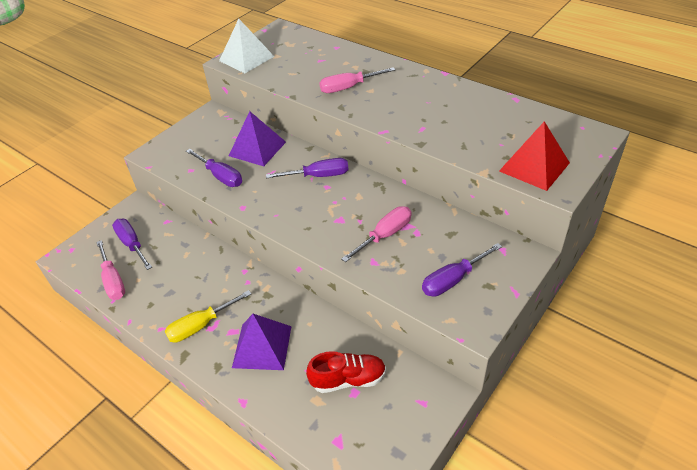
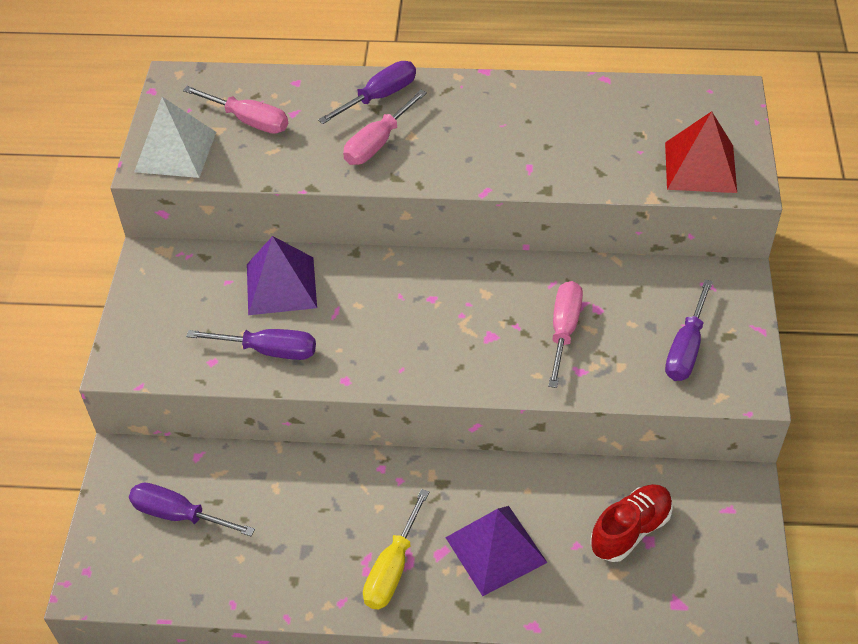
camera: 35 degrees left, 5 degrees up
pink screwdriver [96,240,125,300] -> pink screwdriver moved to [183,86,288,134]
purple screwdriver [266,158,349,178] -> purple screwdriver moved to [318,61,416,124]

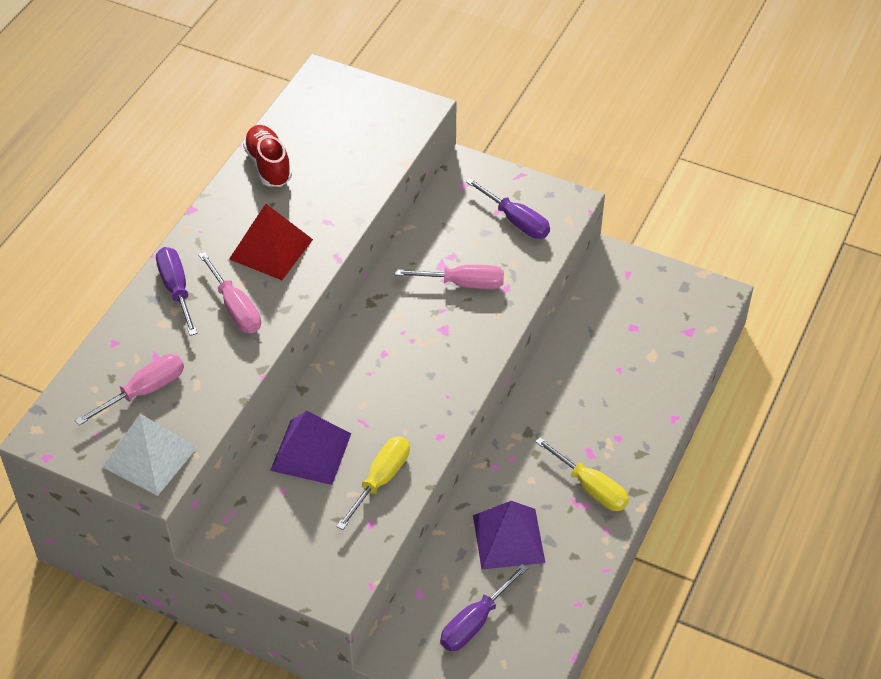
camera: 70 degrees left, 0 degrees up
purple screwdriver [186,329,316,360] -> yellow screwdriver [336,437,410,530]
purple pyramid [445,506,547,596] -> purple pyramid moved to [473,501,545,569]
pink screwdriver [548,281,583,388] -> pink screwdriver turned 150 degrees clockwise [395,265,504,289]
red shoe [590,484,673,562] -> red shoe moved to [243,125,292,187]
red pyramid [665,111,737,193] -> red pyramid moved to [229,204,313,280]

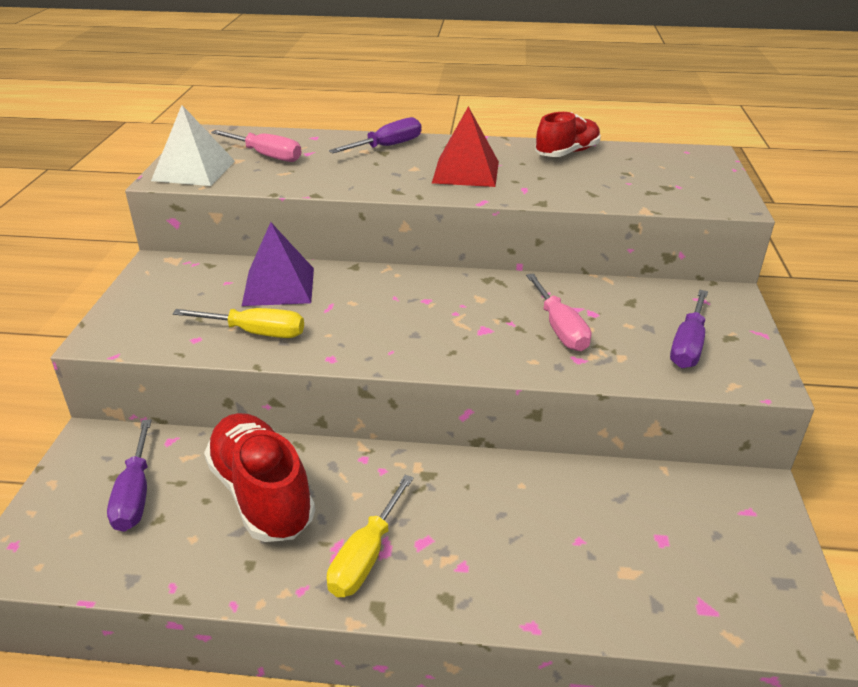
camera: 70 degrees right, 15 degrees down
pink screwdriver [198,252,261,333] -> none
purple screwdriver [440,564,528,651] -> purple screwdriver turned 120 degrees counterclockwise [107,419,151,532]
purple pyramid [473,501,545,569] -> red shoe [204,413,315,542]

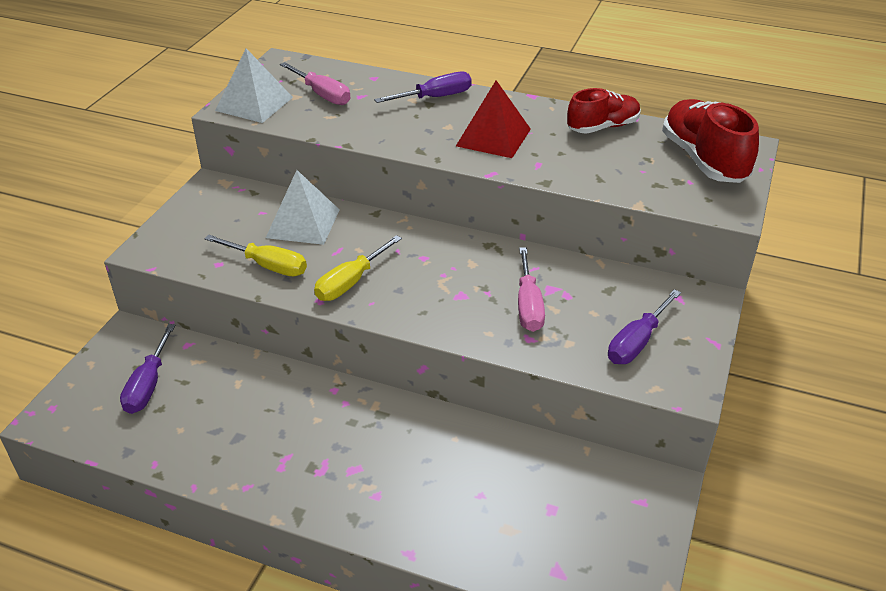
camera: 15 degrees right, 5 degrees up
red shoe [204,413,315,542] -> red shoe moved to [662,99,759,183]
purple pyramid [242,222,314,306] -> white pyramid [266,170,340,245]
yellow screwdriver [327,475,414,597] -> yellow screwdriver moved to [314,235,402,301]

